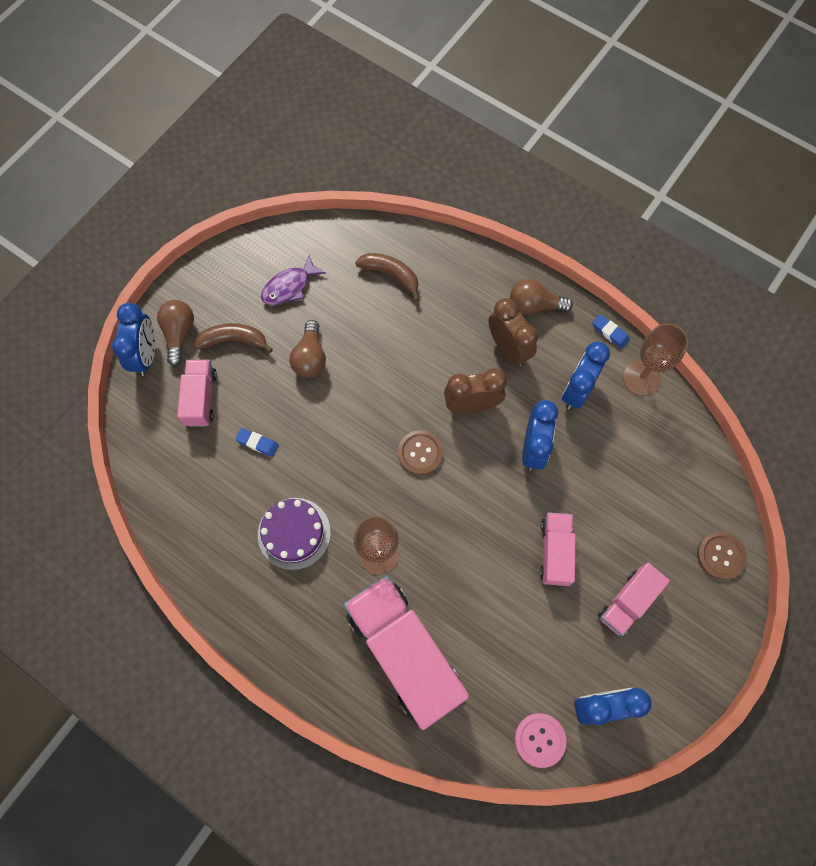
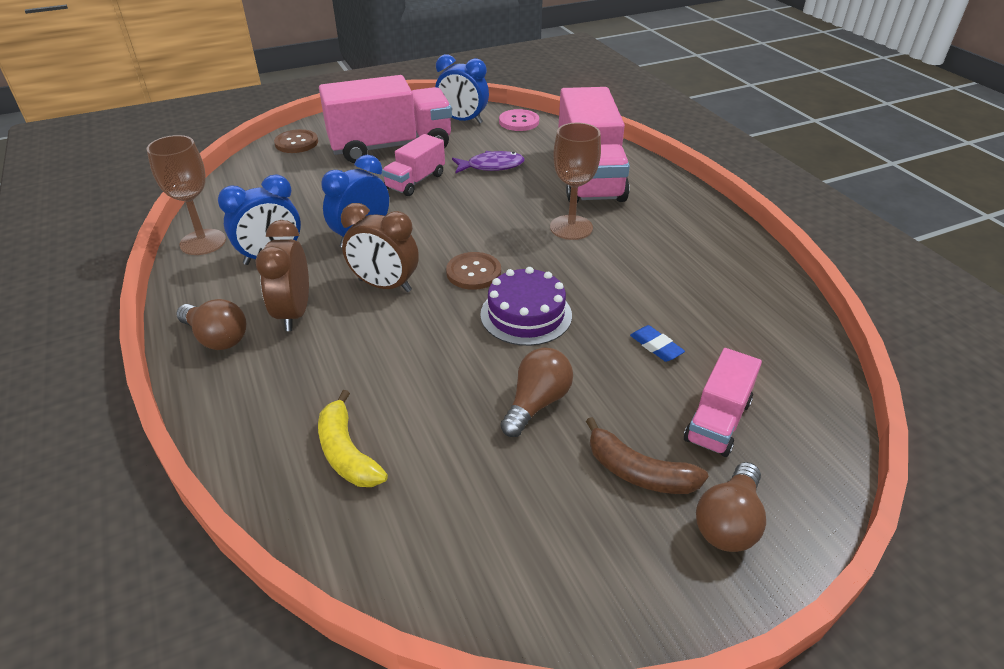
camera: 150 degrees left, 30 degrees down
blue clock [112,303,155,376] -> none
purple cake [258,498,331,570] -> purple cake moved to [480,267,572,346]
purple fish [261,255,326,305] -> purple fish moved to [452,151,525,174]
brown banana [355,253,419,301] -> yellow banana [318,390,388,487]
blue eraser [592,314,630,349] -> none
pink truck [598,563,670,636] -> pink truck [319,75,452,163], size x1.91

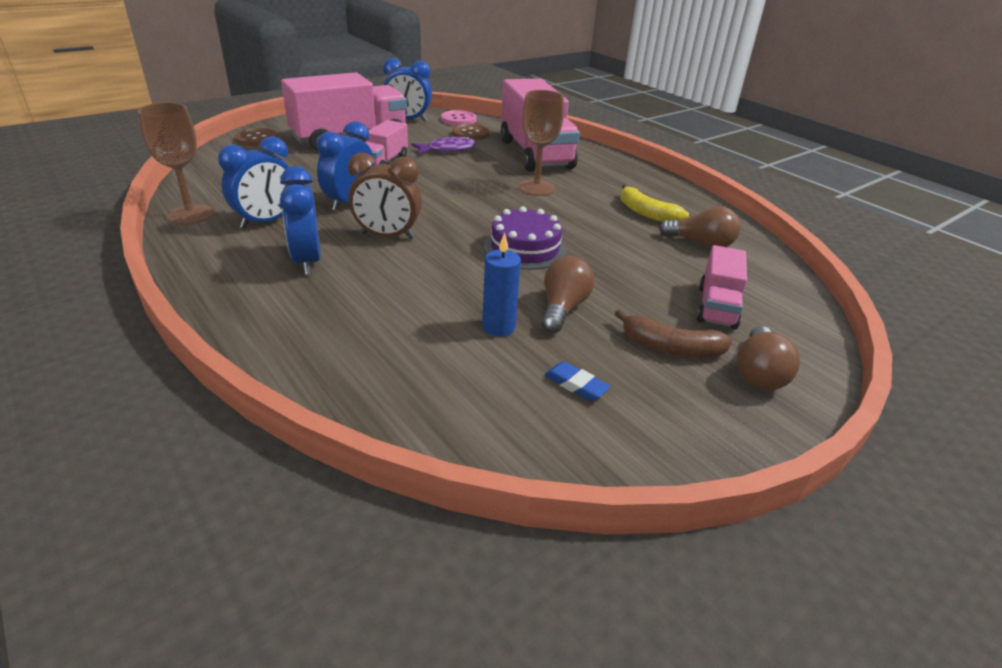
camera: 15 degrees left, 5 degrees down
brown light bulb [176,299,246,350] -> brown light bulb moved to [659,206,741,248]
brown clock [255,220,309,331] -> blue clock [280,166,321,275]
yellow banana [318,390,388,487] -> yellow banana moved to [620,184,689,222]
brown button [446,252,501,290] -> brown button moved to [452,124,489,140]
blue eraser [630,325,685,362] -> blue eraser moved to [544,361,611,401]
none -> blue candle [482,233,521,336]

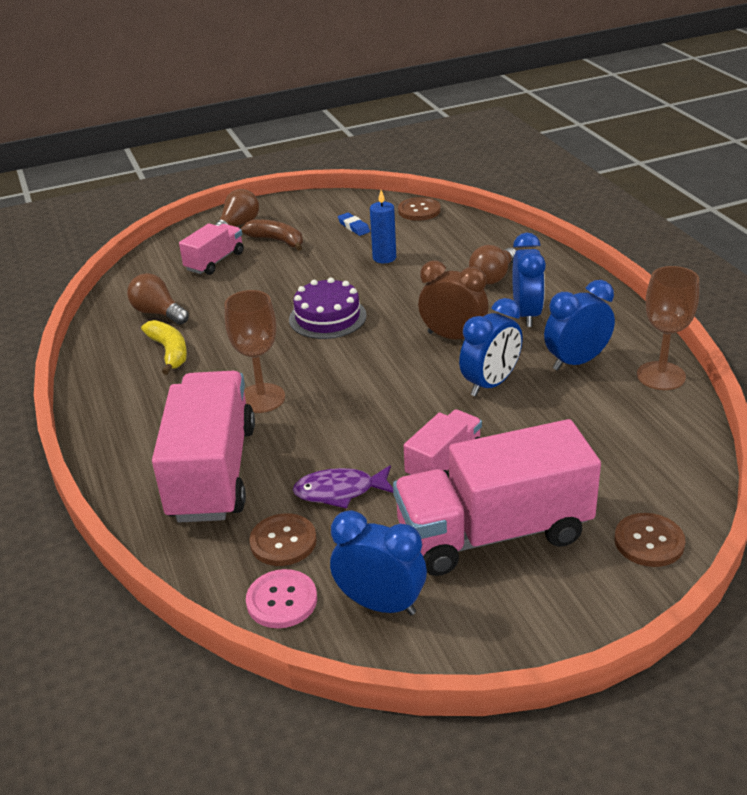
camera: 160 degrees left, 0 degrees up
brown light bulb [541,256,594,333] -> brown light bulb moved to [469,245,516,284]
none -> brown button [398,197,441,221]

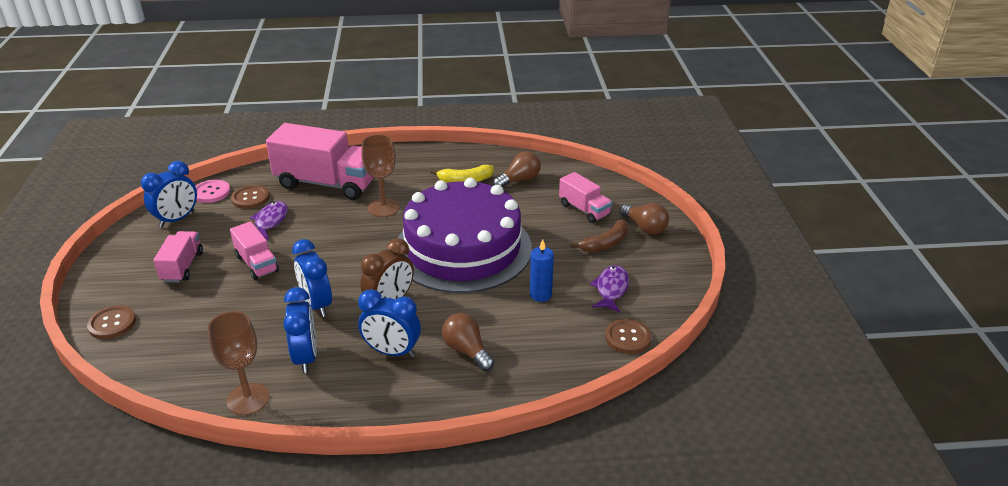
camera: 105 degrees right, 0 degrees up
purple cake [289,278,367,339] -> purple cake [398,178,532,293], size x2.22
blue eraser [338,213,370,236] -> purple fish [590,265,629,312]
pink truck [393,419,601,576] -> pink truck [153,231,203,282], size x0.52

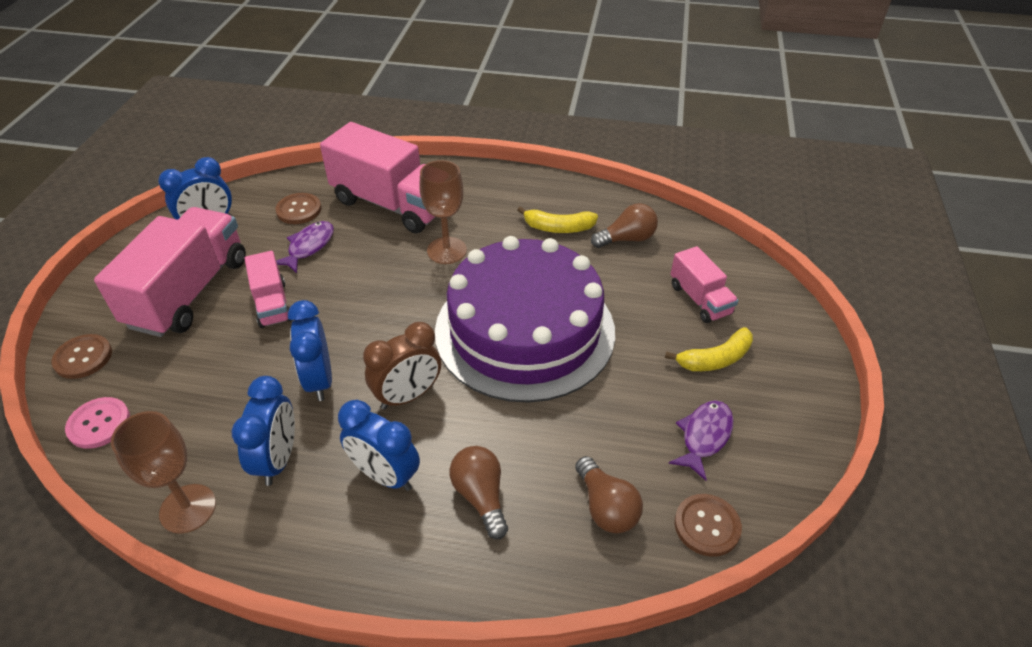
camera: 15 degrees right, 10 degrees up
pink truck [153,231,203,282] -> pink truck [94,207,246,337], size x1.91
pink button [195,180,230,203] -> pink button moved to [65,397,130,449]
blue candle [530,239,554,302] -> none
brown banana [571,219,628,252] -> yellow banana [665,327,753,371]
brown light bulb [620,203,669,235] -> brown light bulb moved to [575,456,643,533]

